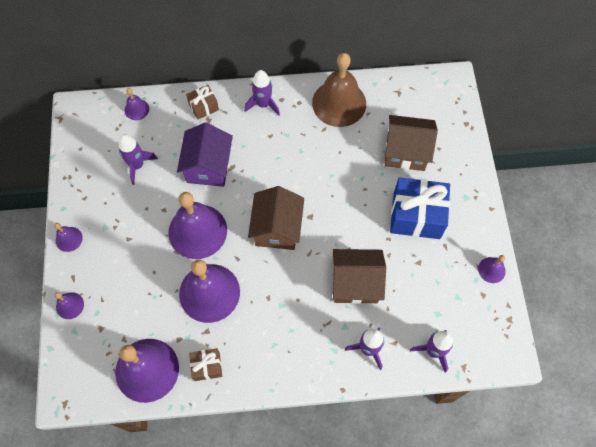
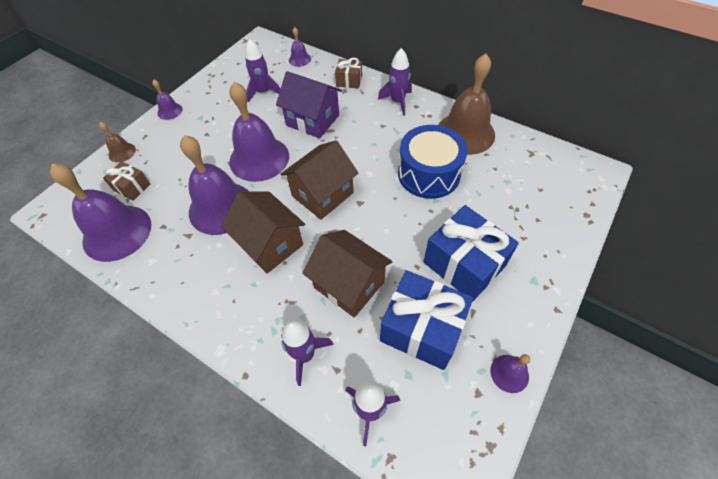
camera: 40 degrees right, 10 degrees down
purple bell [54,292,84,319] -> brown bell [99,122,136,162]
purple house [177,122,233,187] -> purple house turned 75 degrees clockwise [276,71,342,139]
brown gift [189,348,222,381] -> brown gift moved to [103,161,150,201]
brown house [385,115,438,171] -> brown house moved to [221,191,305,273]
none -> blue gift [380,270,473,370]
none -> blue drum [398,125,467,199]

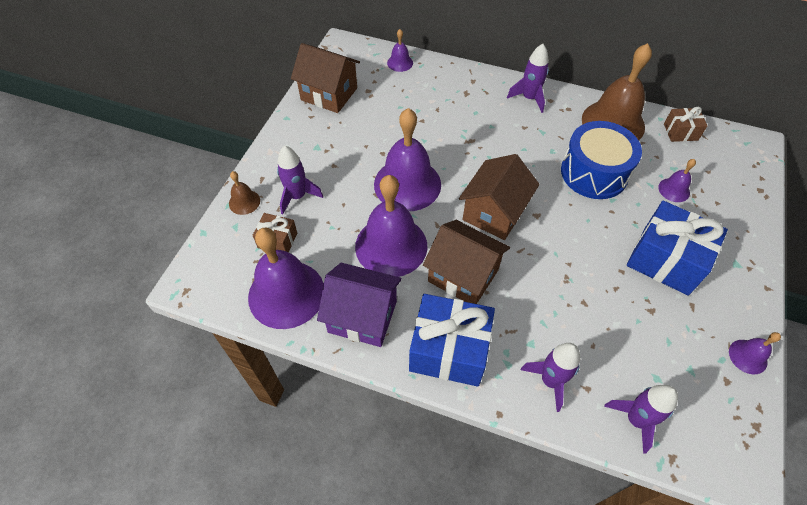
camera: 15 degrees left, 0 degrees up
purple bell [152,79,183,120] -> purple bell moved to [658,159,696,202]
purple rocket [245,39,280,103] -> purple rocket moved to [277,145,323,214]
purple house [276,71,342,139] -> purple house moved to [317,263,402,347]
brown house [302,230,393,318] -> brown house moved to [291,43,360,113]
brown gift [335,58,362,88] -> brown gift moved to [664,107,707,142]
blue gift [380,270,473,370] -> blue gift moved to [409,294,495,387]

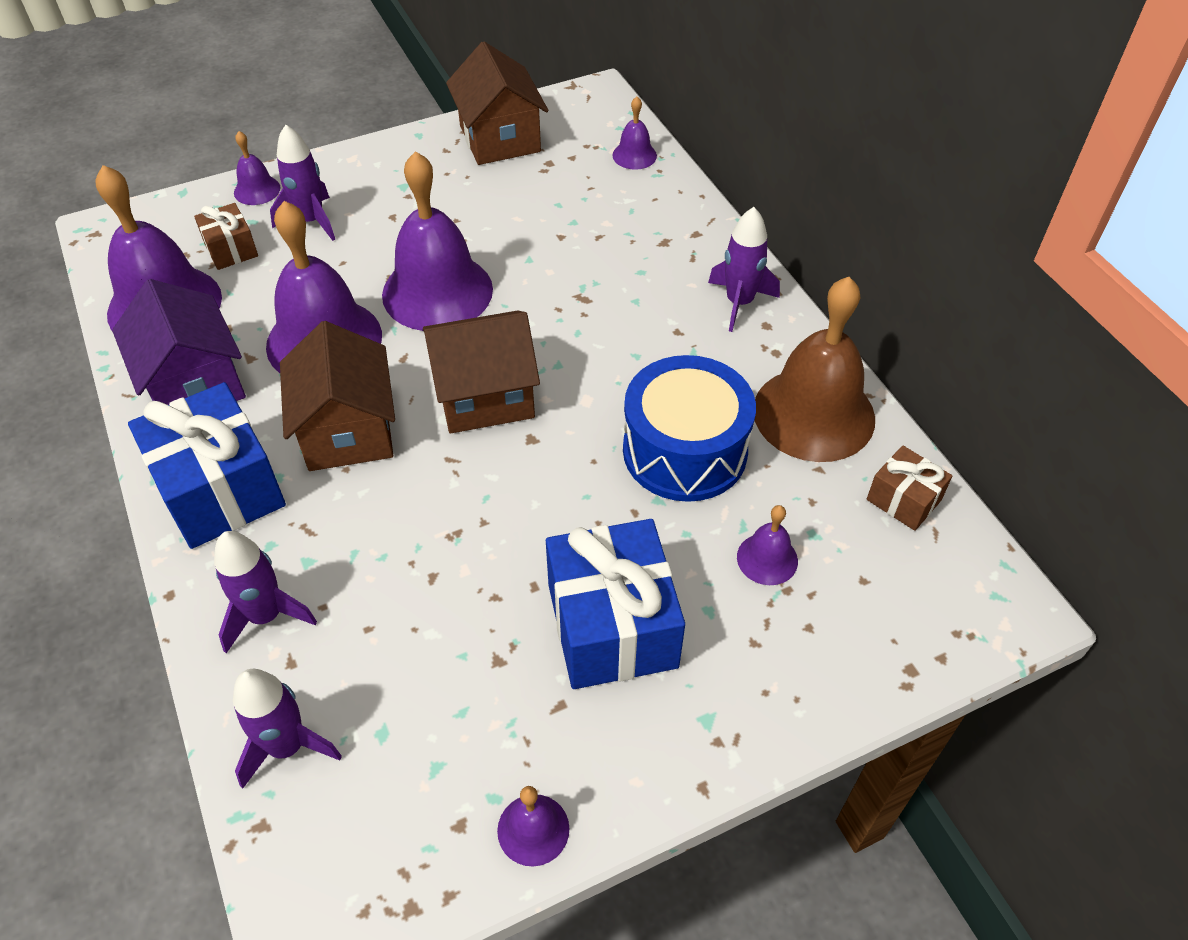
camera: 45 degrees right, 5 degrees down
brown bell [229,171,260,215] -> purple bell [234,131,281,205]

